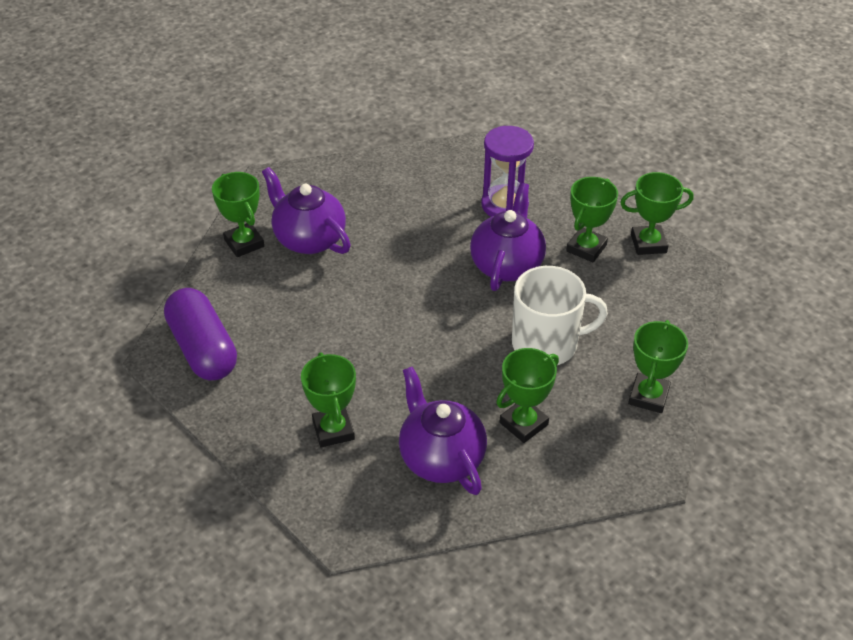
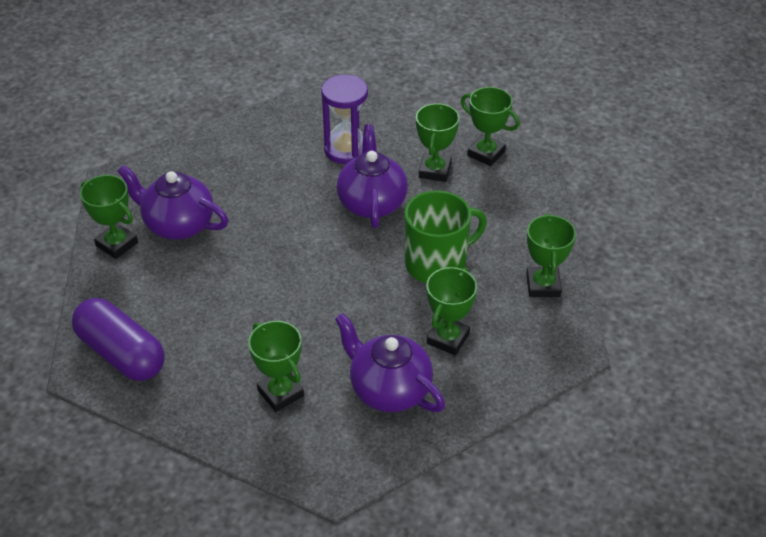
camera: 20 degrees left, 0 degrees up
white mug [512,266,608,365] -> green mug [404,190,487,283]
green trophy [620,172,694,255] -> green trophy turned 60 degrees clockwise [461,87,520,166]

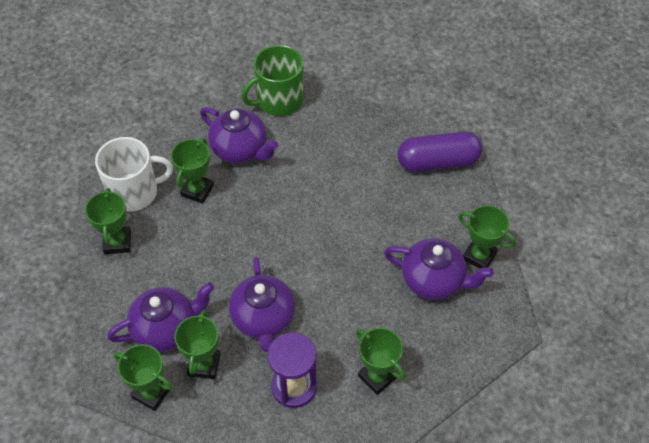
camera: 175 degrees right, 10 degrees up
purple capsule [72,298,165,381] -> purple capsule turned 45 degrees counterclockwise [397,131,482,172]
green trophy [248,321,304,412] -> green trophy moved to [356,328,405,395]
green mug [404,190,487,283] -> green mug moved to [241,45,304,116]
none -> white mug [95,137,173,212]
none -> purple teapot [107,282,214,352]

